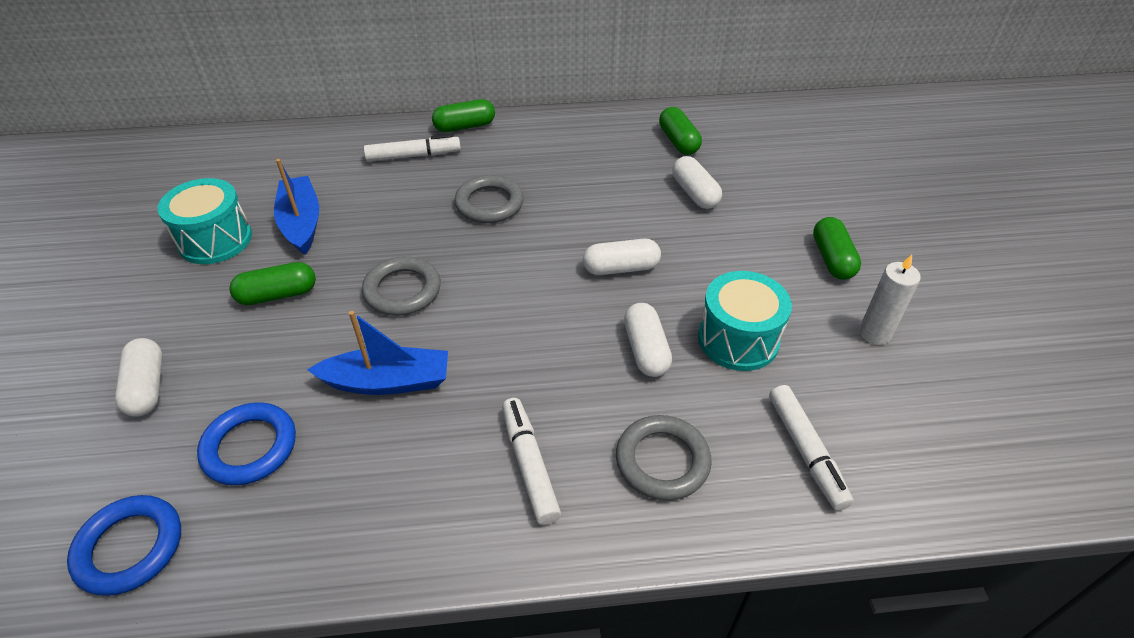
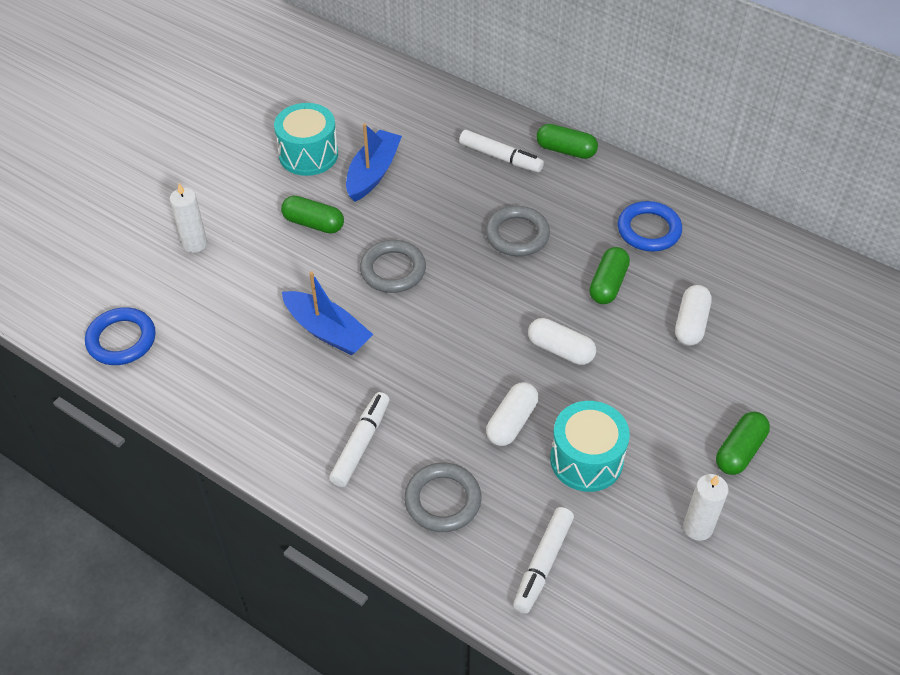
camera: 40 degrees right, 5 degrees up
white capsule [115,338,163,417] -> white candle [170,183,207,253]
blue ring [197,402,296,485] -> blue ring moved to [618,201,682,252]
green capsule [659,107,702,155] -> green capsule moved to [589,247,630,304]

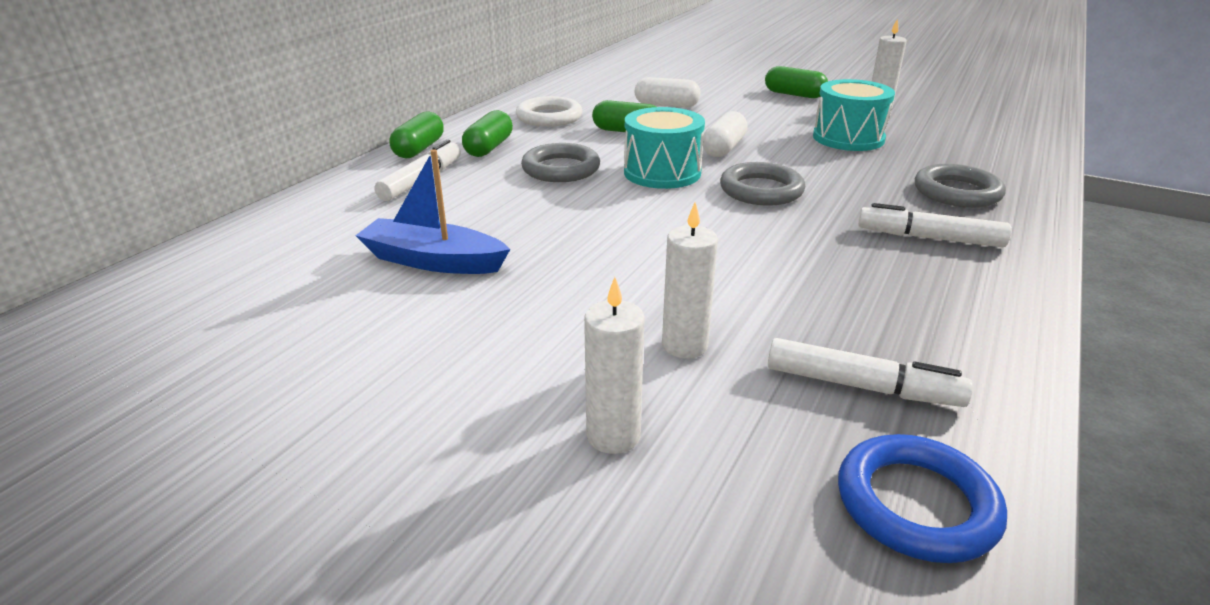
camera: 95 degrees left, 20 degrees down
turquoise drum [274,103,338,176] -> turquoise drum moved to [624,107,705,189]
green capsule [281,196,344,233] -> green capsule moved to [462,110,513,157]
blue boat [282,271,374,355] -> none
grey ring [360,240,426,293] -> grey ring moved to [720,162,805,206]
white capsule [486,382,539,446] -> none
white marker [513,507,574,614] -> white marker moved to [768,338,973,407]
blue ring [618,201,682,252] -> white ring [516,96,582,127]
none -> white candle [662,202,718,358]

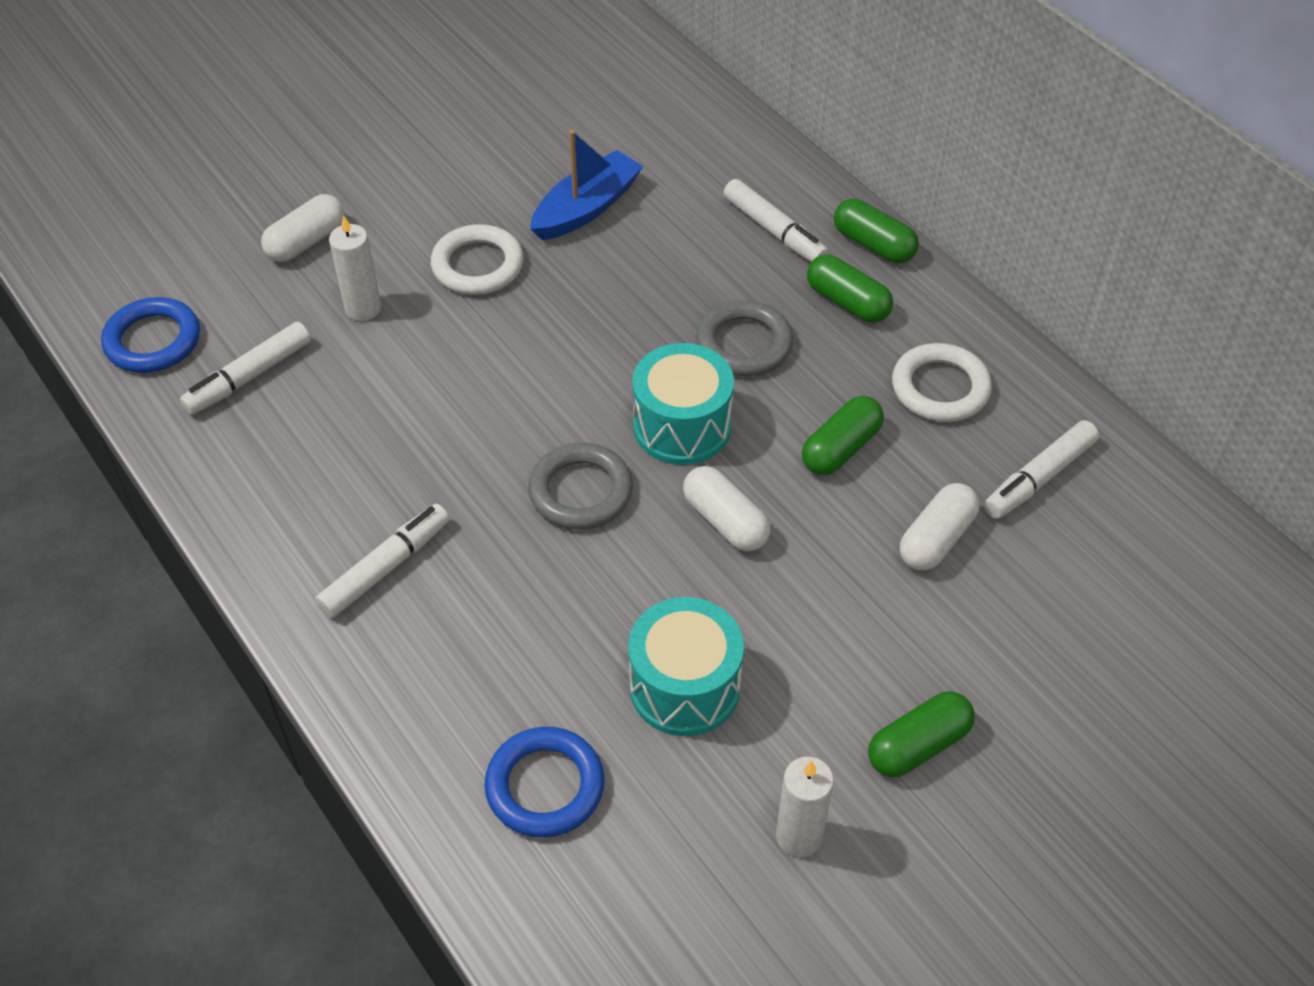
camera: 115 degrees right, 20 degrees up
white candle [584,277,645,454] -> white capsule [261,194,345,262]
grey ring [915,164,1006,208] -> none
none -> white ring [431,224,524,295]
none -> blue ring [484,727,605,838]
none -> white marker [984,420,1099,519]

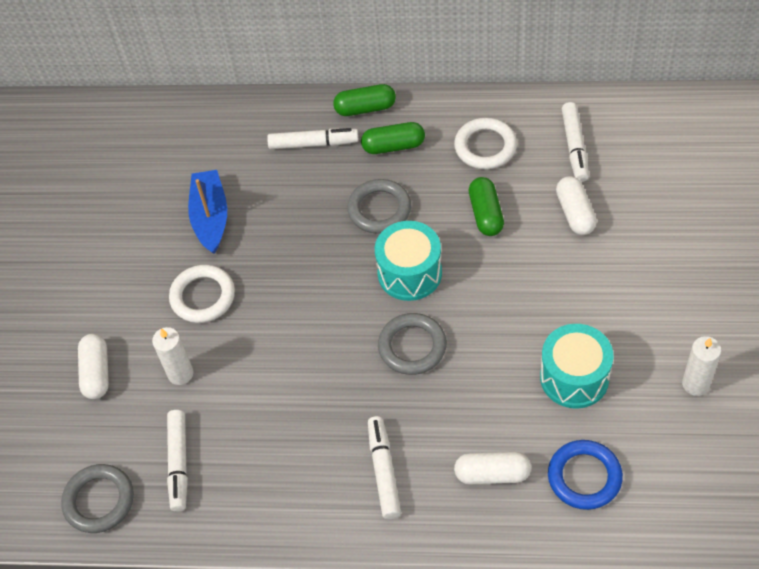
camera: 45 degrees left, 5 degrees up
blue ring [101,297,200,373] -> grey ring [61,464,134,533]
white capsule [683,466,771,551] -> white capsule moved to [454,452,531,484]
green capsule [868,691,975,777] -> none

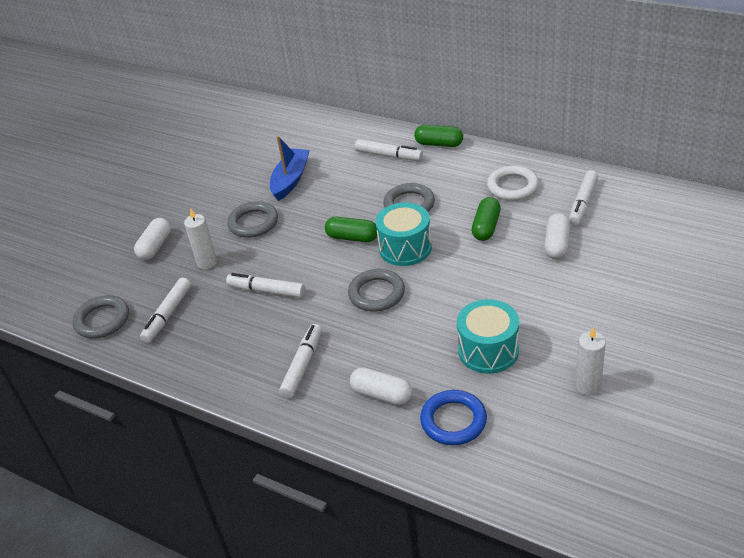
camera: 25 degrees right, 15 degrees down
white ring [169,265,235,323] -> grey ring [227,201,278,238]
green capsule [361,122,425,154] -> green capsule moved to [325,217,377,242]
none -> white marker [226,273,305,298]

